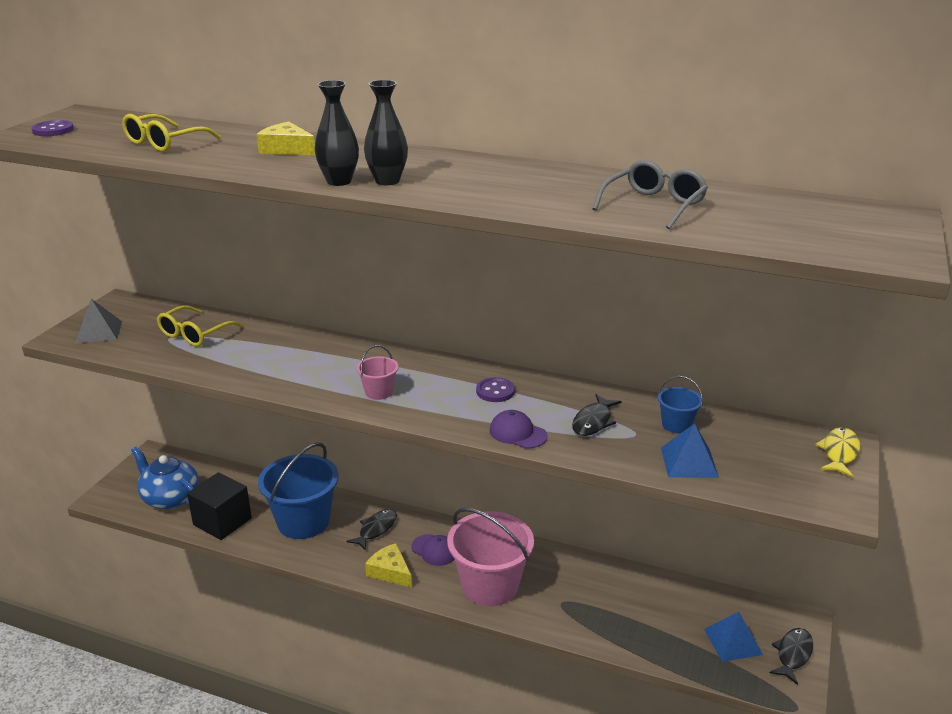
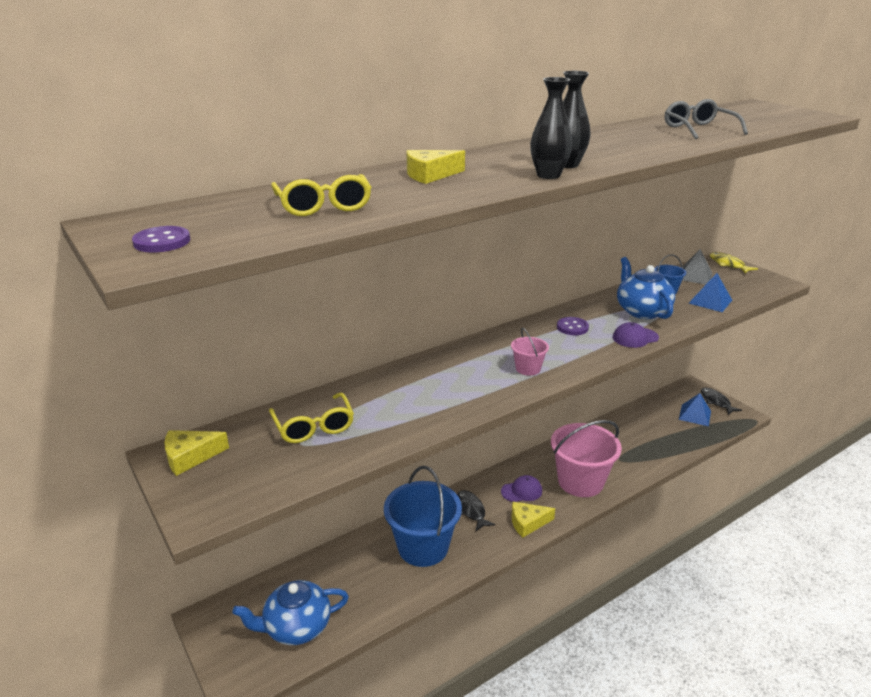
camera: 55 degrees left, 0 degrees up
grey pyramid [75,299,122,344] -> grey pyramid moved to [682,249,712,284]
black cube [187,472,252,540] -> none
black fish [572,394,622,436] -> blue teapot [617,257,675,319]
none -> yellow cheese [164,430,229,476]

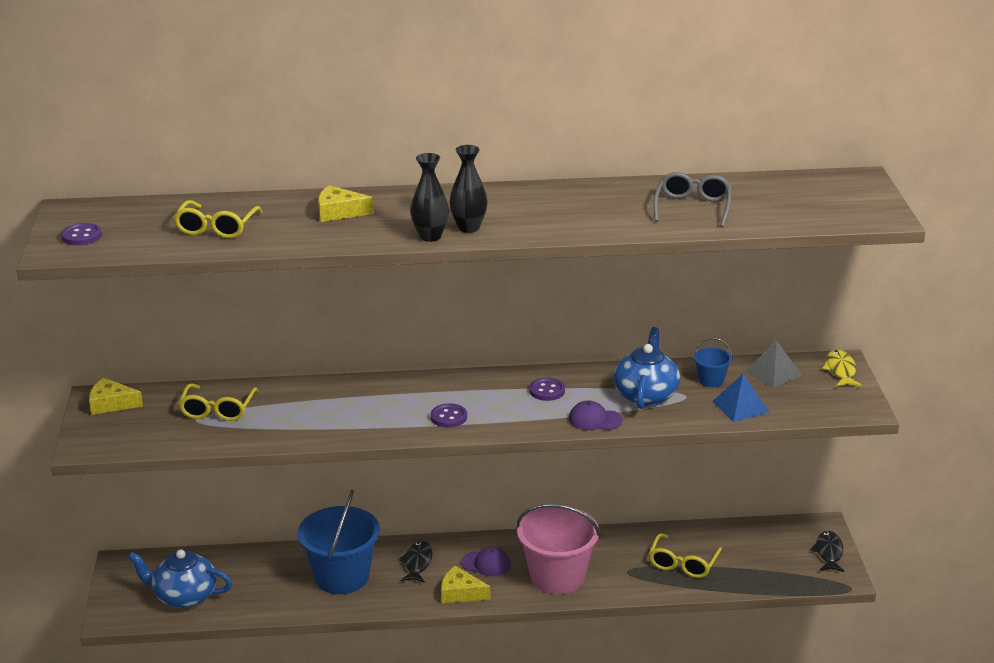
camera: 30 degrees right, 0 degrees up
pink bucket [511,328,549,376] -> purple button [431,404,467,428]
blue pyramid [679,393,711,426] -> none
none -> yellow glasses [649,533,722,578]

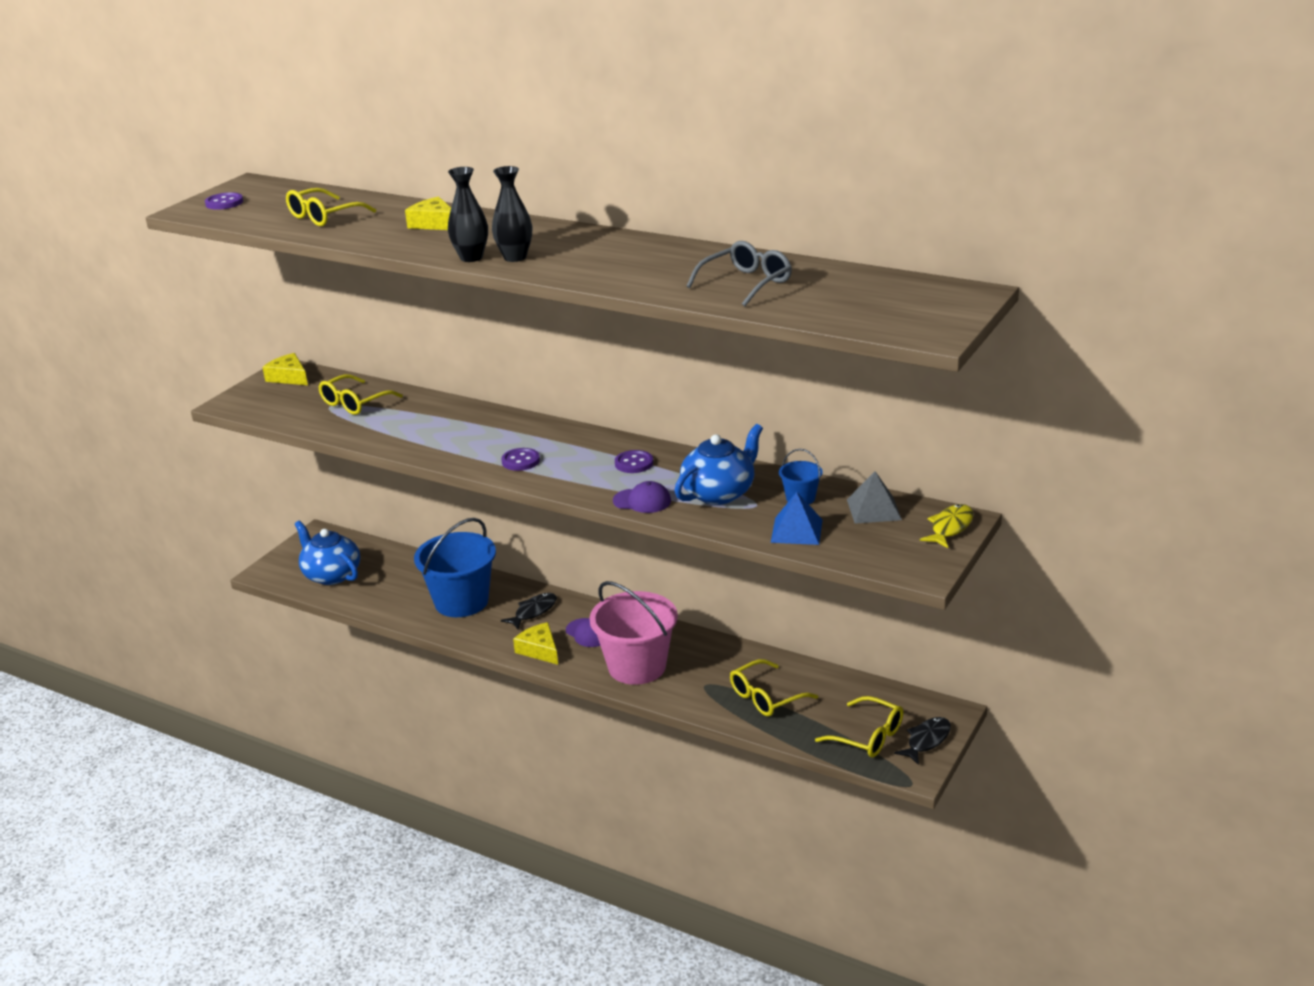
camera: 35 degrees right, 0 degrees up
purple cap [569,400,622,430] -> purple cap turned 150 degrees clockwise [613,481,671,513]
none -> yellow glasses [815,696,903,757]

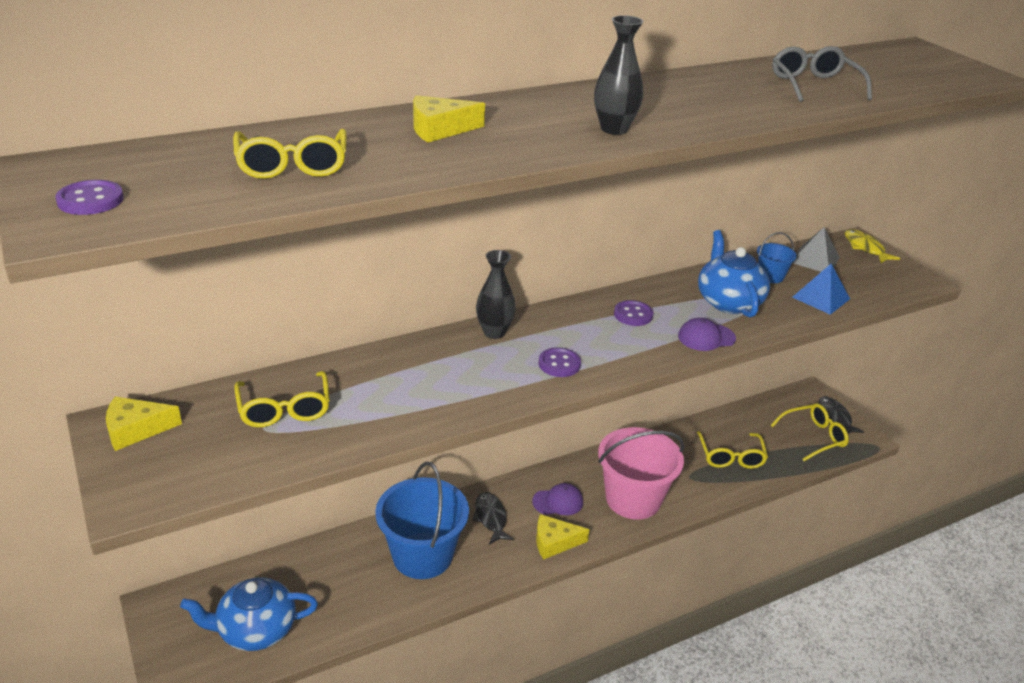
camera: 60 degrees left, 5 degrees up
black vase [448,167,488,262] -> black vase moved to [476,250,516,339]
purple cap [613,481,671,513] -> purple cap turned 150 degrees counterclockwise [678,318,736,351]

